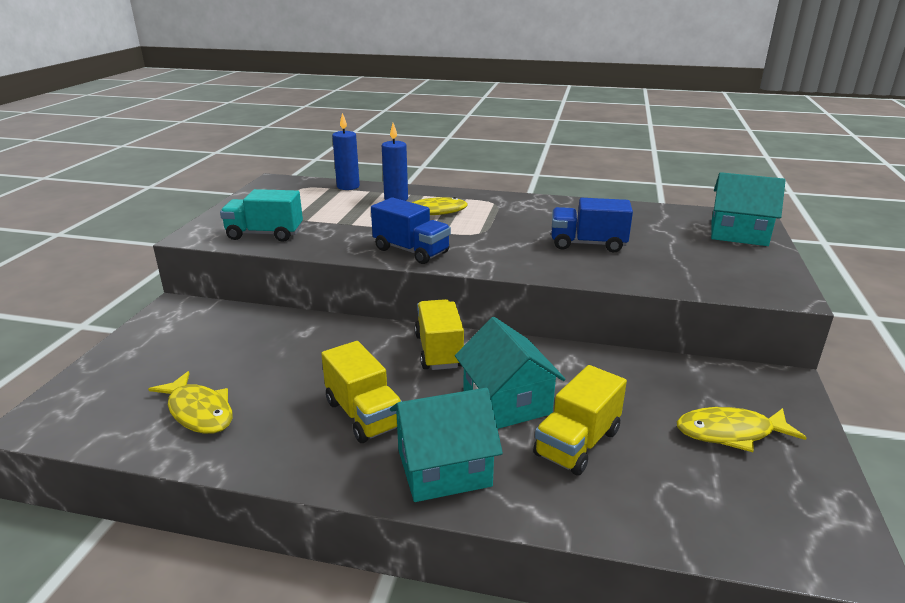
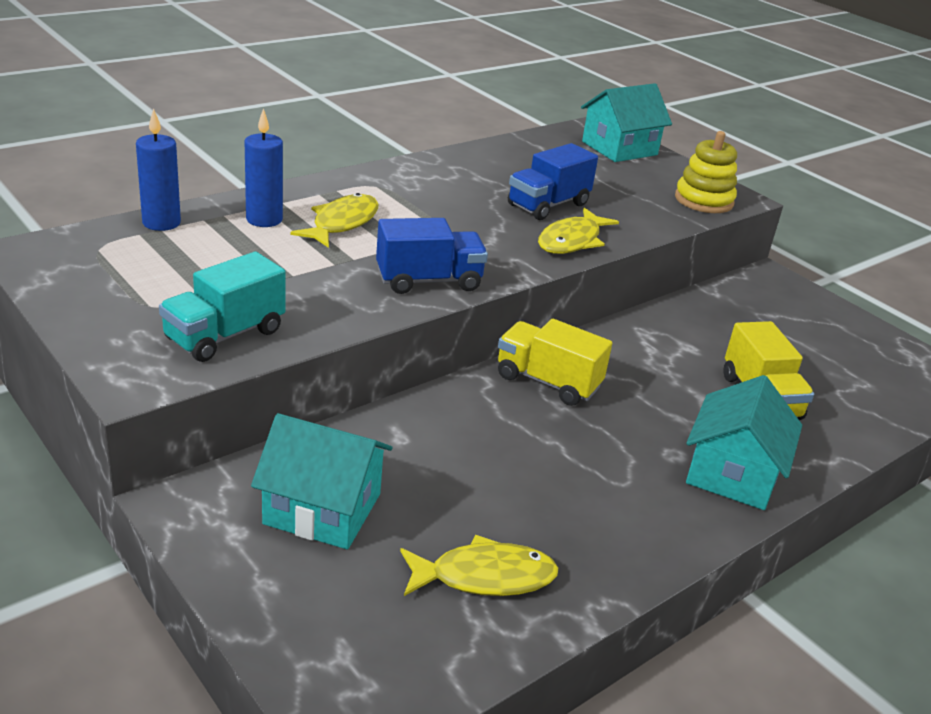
camera: 55 degrees left, 5 degrees up
yellow truck [321,341,402,443] -> none
turquoise house [455,317,565,429] -> turquoise house moved to [251,413,392,550]
yellow fish [677,407,807,452] -> yellow fish moved to [538,208,619,254]
none -> yellow stacking toy [675,131,737,213]

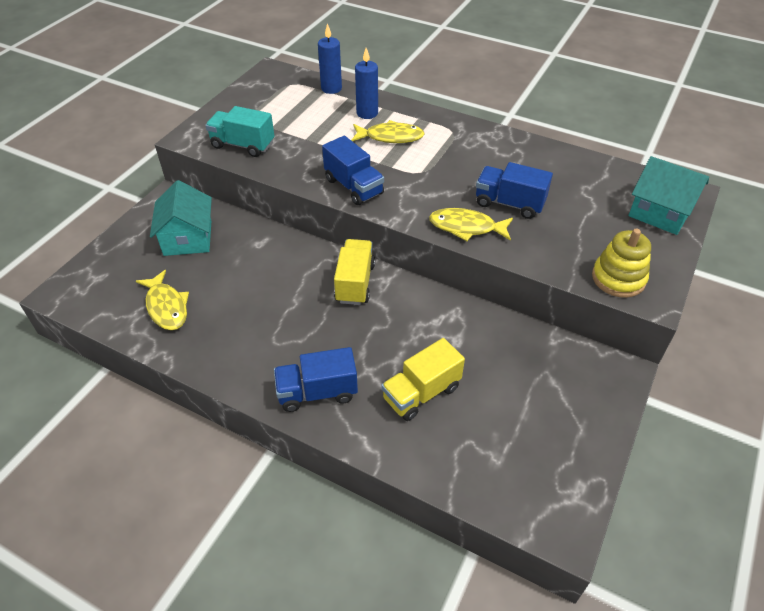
camera: 70 degrees right, 15 degrees up
turquoise house [686,375,802,510] -> blue truck [274,347,358,412]

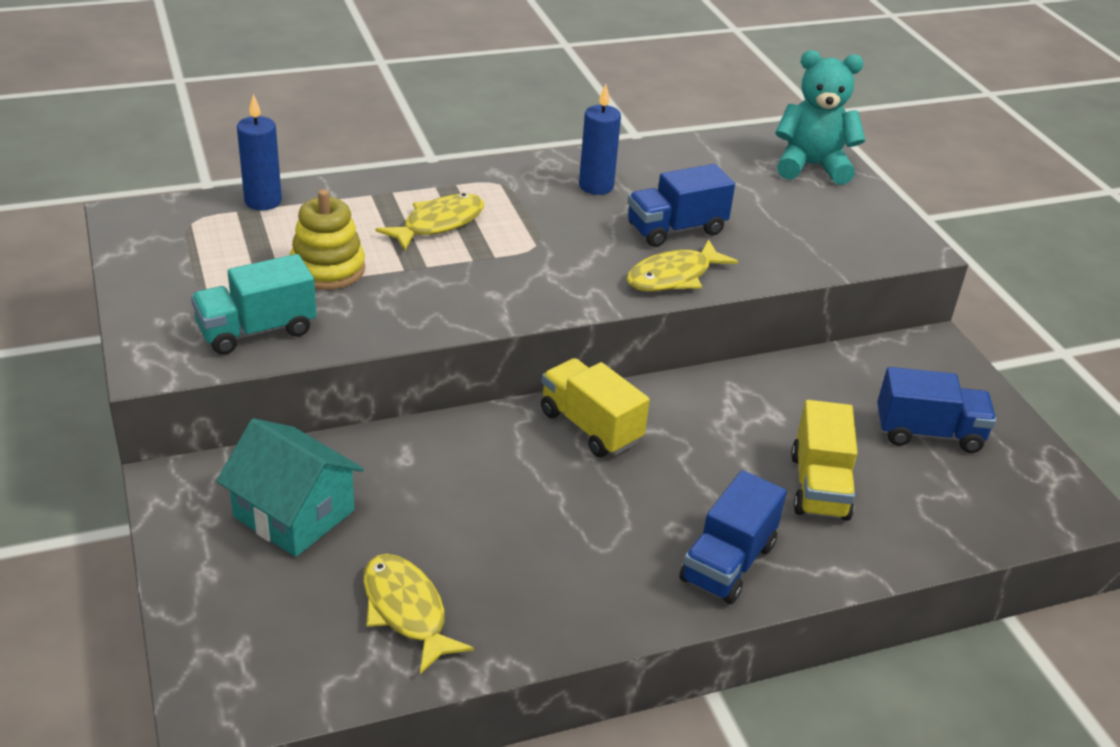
camera: 50 degrees left, 10 degrees down
yellow fish [136,270,189,330] -> yellow fish turned 135 degrees counterclockwise [363,554,474,674]
blue truck [322,136,384,205] -> blue truck moved to [877,367,997,453]
blue candle [355,48,378,119] -> blue candle moved to [579,84,621,195]
yellow stacking toy [592,229,651,298] -> yellow stacking toy moved to [290,189,365,290]
turquoise house [628,156,709,235] -> turquoise teddy bear [775,50,865,185]

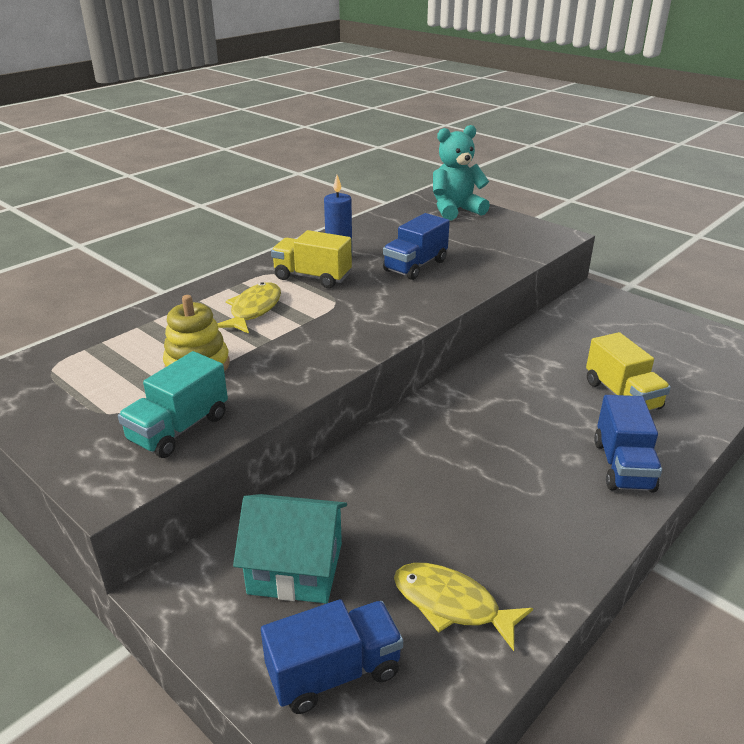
camera: 25 degrees left, 5 degrees down
blue candle [237,94,282,210] -> none
yellow truck [541,358,650,457] -> yellow truck moved to [271,230,352,288]
yellow fish [627,239,738,291] -> none
blue truck [877,367,997,453] -> blue truck moved to [261,599,403,714]

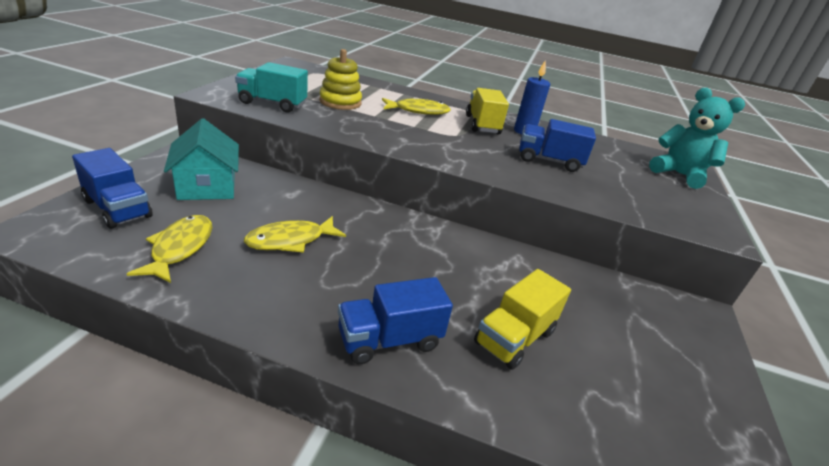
camera: 60 degrees right, 0 degrees up
none -> yellow fish [244,216,346,253]

